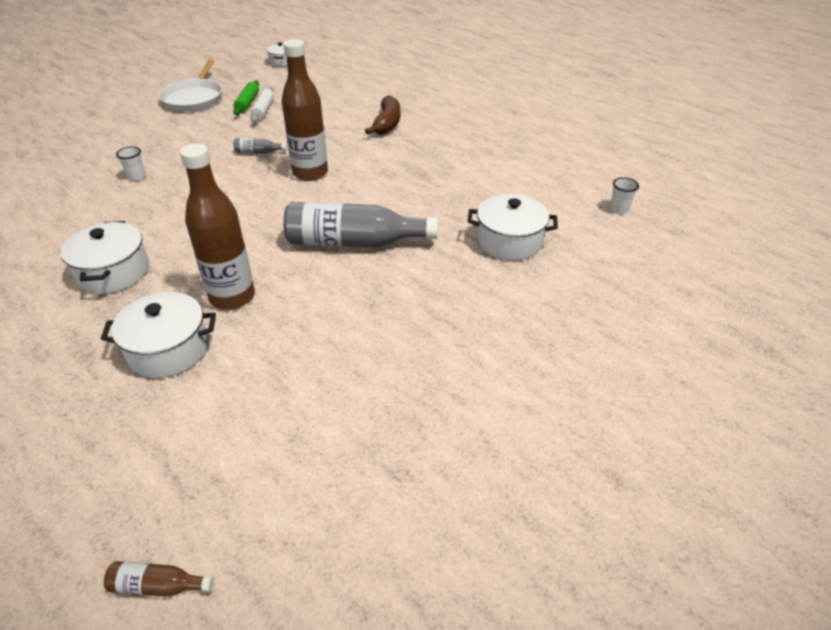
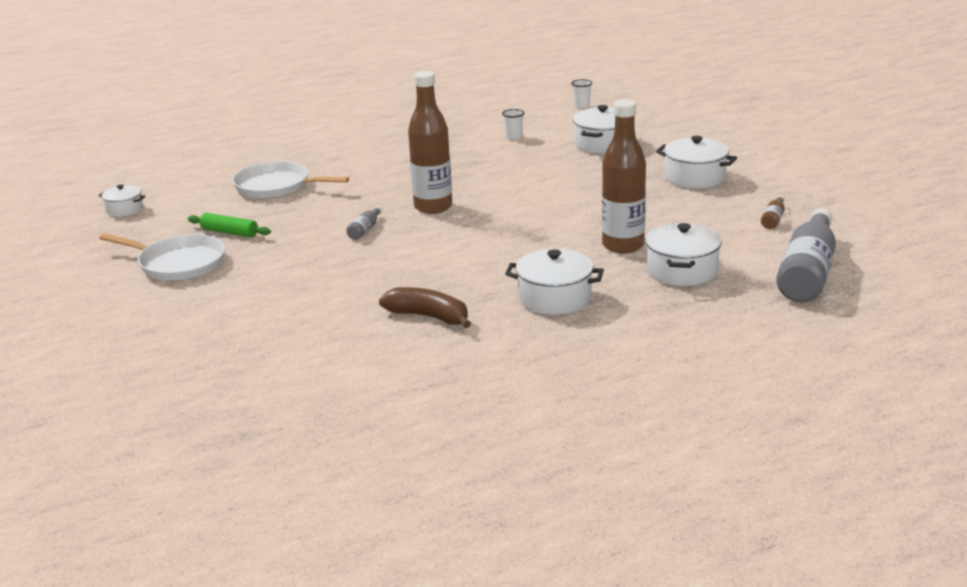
camera: 70 degrees left, 15 degrees down
brown bottle [104,561,214,597] -> brown bottle moved to [761,195,785,229]
white cup [116,146,146,181] -> white cup moved to [502,109,524,140]
white rolling pin [251,87,274,123] -> none
grey bottle [283,202,438,247] -> grey bottle moved to [776,208,836,302]
brown banana [365,96,400,135] -> brown banana moved to [379,287,471,328]
none -> white pan [232,161,349,199]
none -> white pot [656,136,737,189]

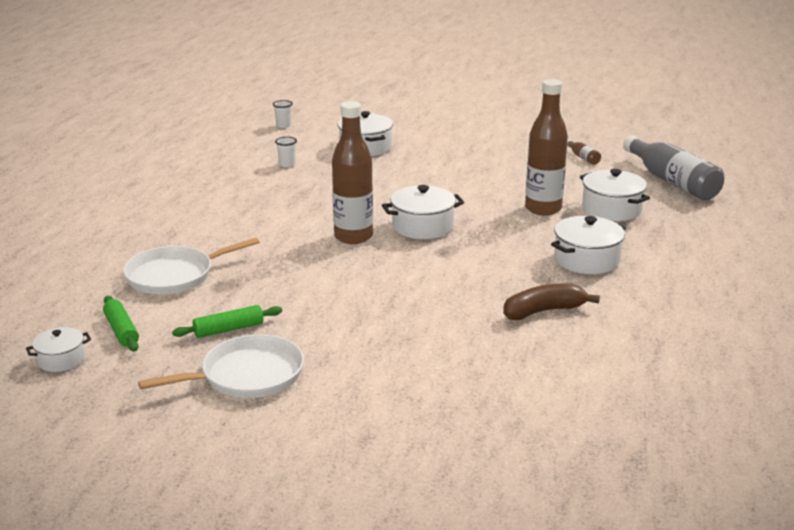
camera: 50 degrees left, 0 degrees up
grey bottle [346,206,382,240] -> none
white pot [656,136,737,189] -> white pot moved to [382,185,464,239]
none -> green rolling pin [103,296,139,352]

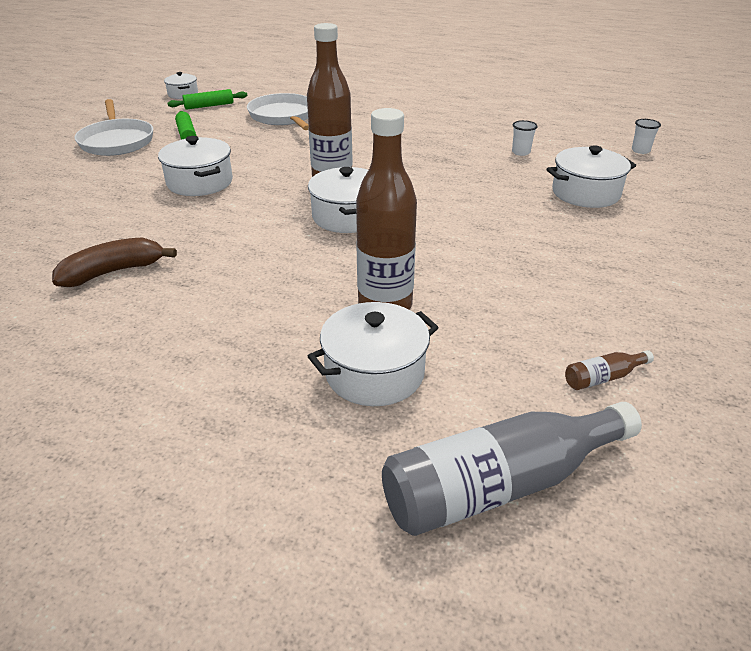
camera: 95 degrees right, 10 degrees up
brown banana [503,283,600,320] -> brown banana turned 105 degrees counterclockwise [52,237,177,287]
white pot [551,216,626,274] -> white pot moved to [158,136,233,196]

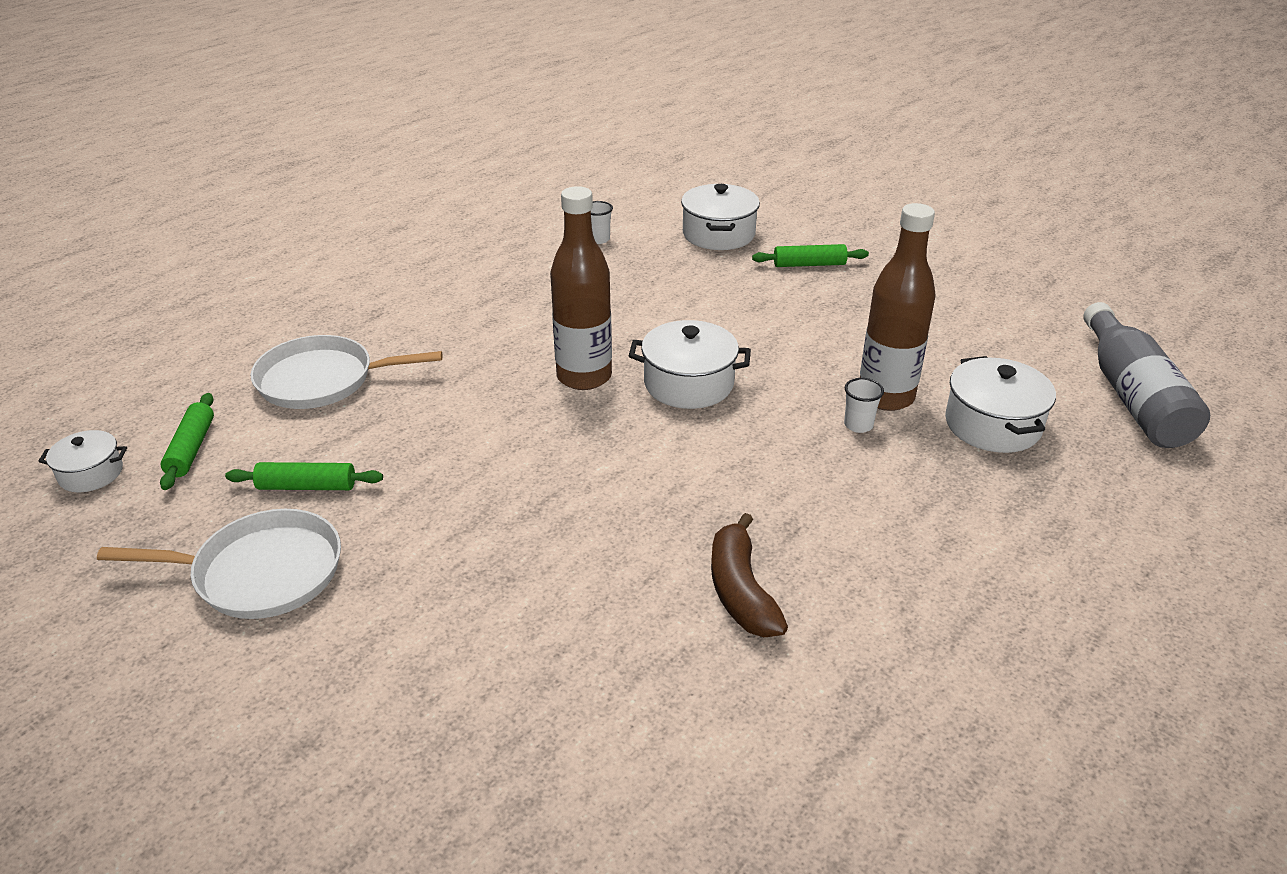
camera: 70 degrees left, 0 degrees up
white pot [158,136,233,196] -> none
brown bottle [565,350,654,390] -> none
white cup [632,119,661,154] -> white cup moved to [844,378,884,433]
none -> green rolling pin [752,244,869,267]

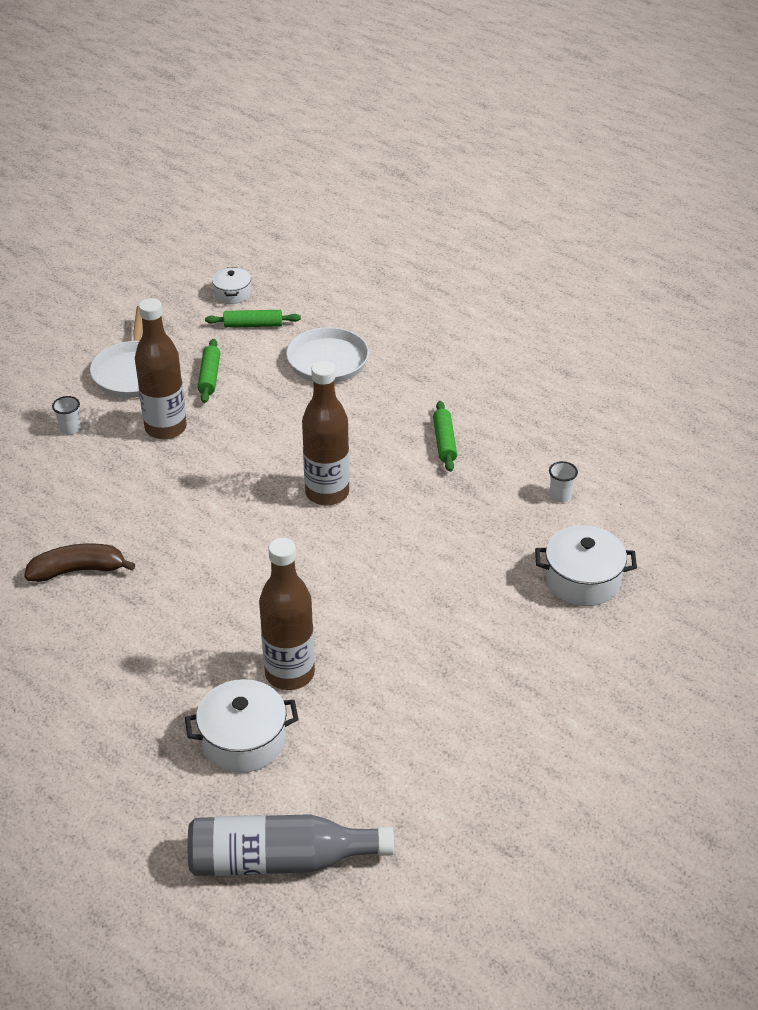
camera: 90 degrees right, 5 degrees up
white pot [629,320,751,409] -> none
green rolling pin [752,244,869,267] -> green rolling pin moved to [433,401,457,472]
white cup [844,378,884,433] -> white cup moved to [52,396,81,435]
none -> brown bottle [135,298,187,439]

